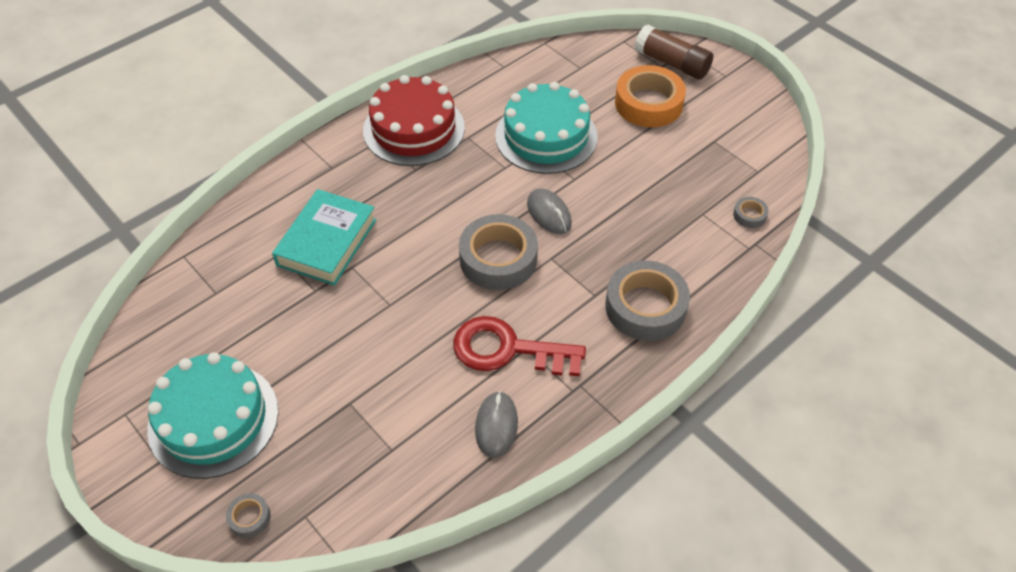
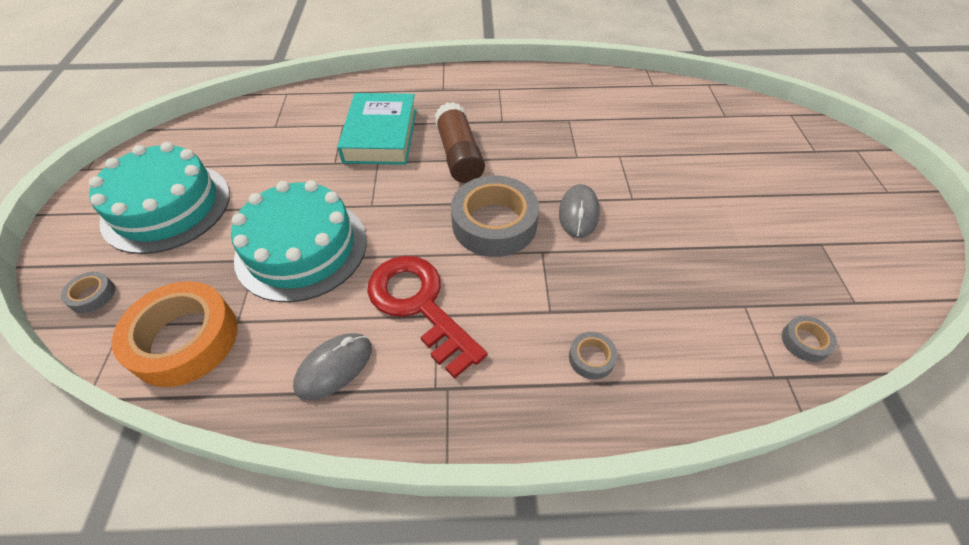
camera: 40 degrees right, 0 degrees up
turquoise book [272,189,377,286] -> turquoise book turned 60 degrees counterclockwise [337,93,417,165]
red cake [363,75,465,166] -> none
turquoise cake [495,82,598,174] -> turquoise cake moved to [231,180,367,302]
grey tape [605,260,690,341] -> grey tape [569,332,617,380], size x0.44
orange tape [615,65,686,127] -> orange tape moved to [112,281,238,387]
brown glue stick [634,24,713,79] -> brown glue stick moved to [435,102,485,183]

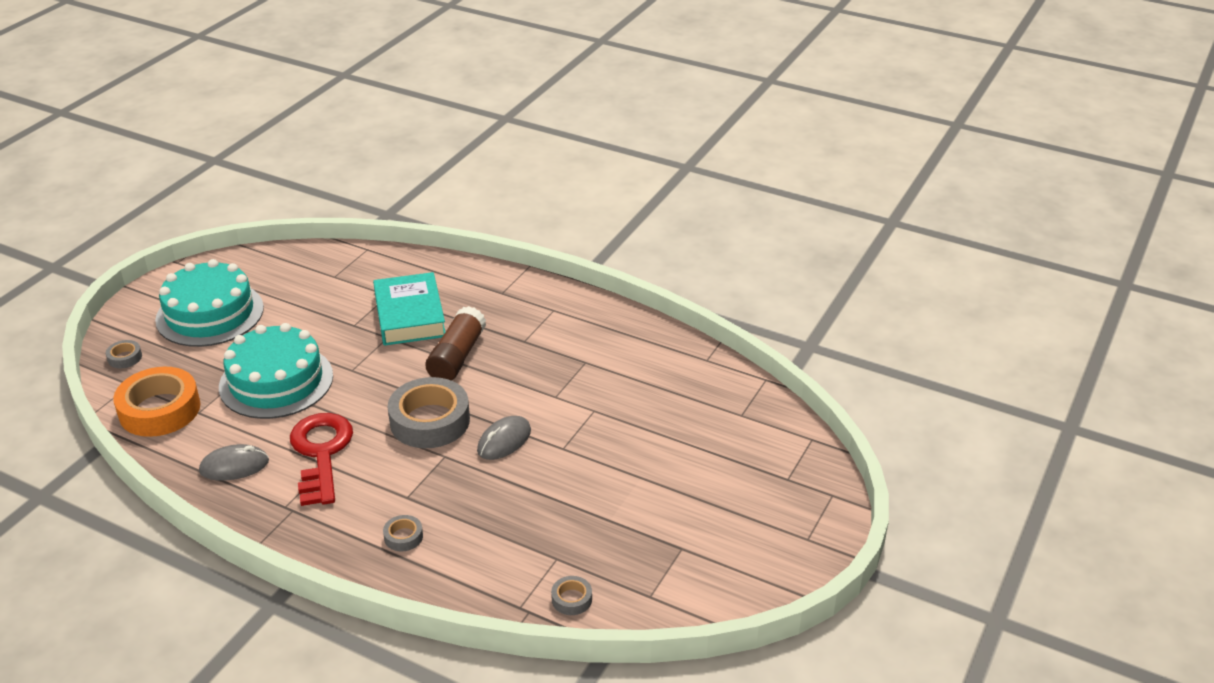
camera: 30 degrees right, 15 degrees down
turquoise book [337,93,417,165] -> turquoise book turned 45 degrees counterclockwise [373,272,445,346]

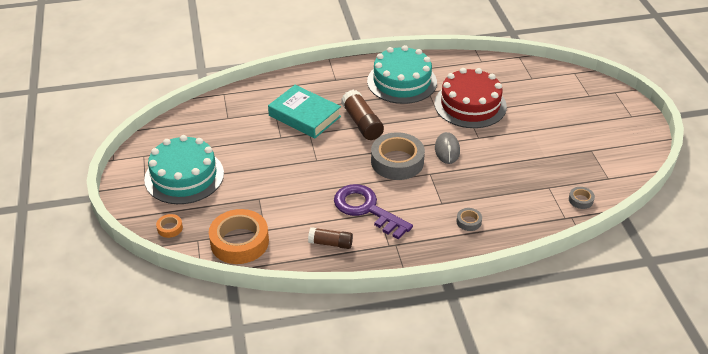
camera: 40 degrees left, 5 degrees up
grey tape [106,340,142,368] -> orange tape [156,214,183,238]
grey mouse [199,444,269,481] -> brown glue stick [308,227,353,249]
turquoise cake [219,323,333,419] -> turquoise cake moved to [367,45,437,104]
red key [290,413,353,506] -> purple key [334,184,413,240]
none -> red cake [434,68,507,128]

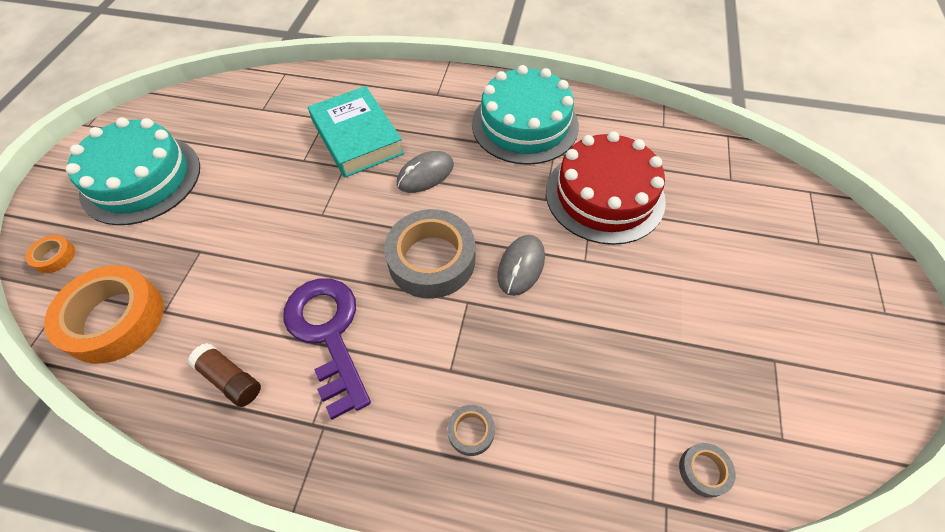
camera: 25 degrees right, 15 degrees up
brown glue stick [341,90,384,140] -> grey mouse [397,151,454,193]

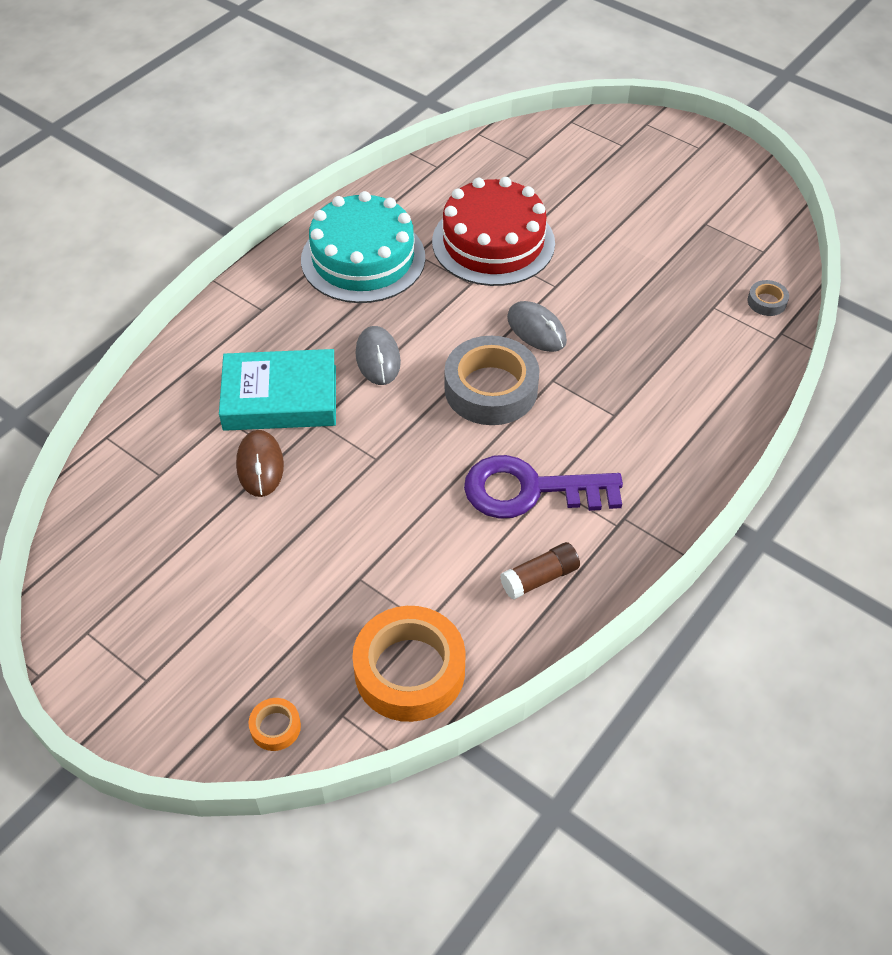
camera: 65 degrees left, 5 degrees down
turquoise cake [66,117,200,225] -> none
grey tape [447,405,495,456] -> none
none -> brown mouse [236,430,284,497]

